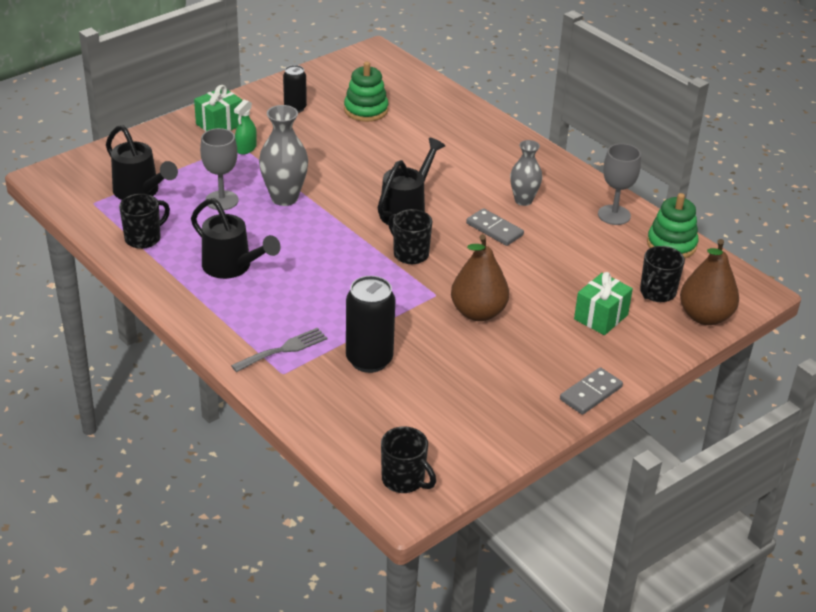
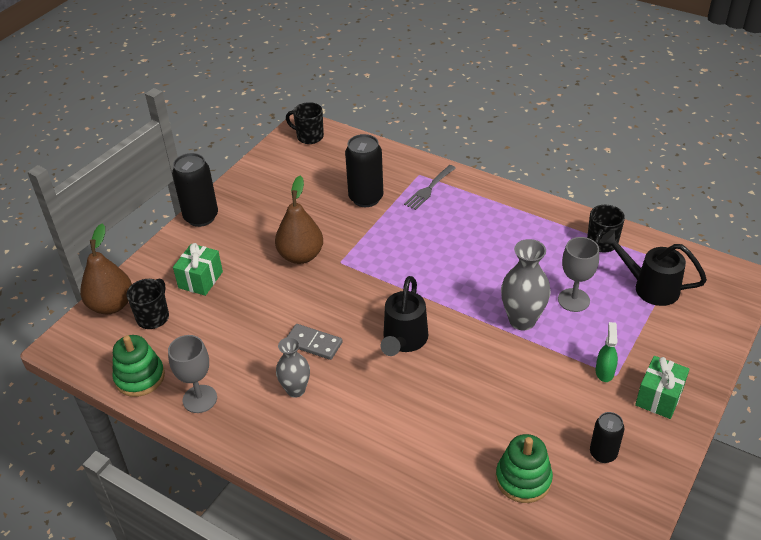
camera: 165 degrees right, 5 degrees up
black watering can [191,198,280,279] -> none
black mug [388,209,432,264] -> none
grey domino [560,367,623,415] -> black can [172,153,218,227]

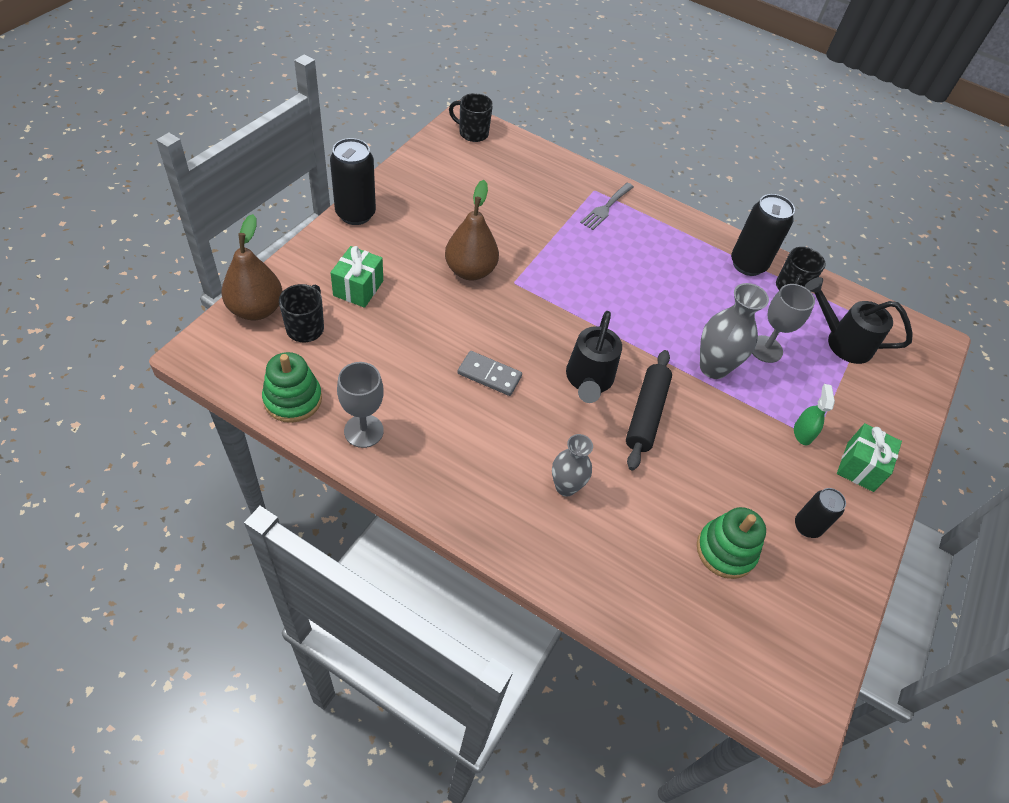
camera: 10 degrees left, 10 degrees up
grey vase [276,337,310,398] -> grey vase moved to [552,434,593,496]
black can [345,134,384,207] -> black can moved to [731,194,795,276]
none -> black rolling pin [626,350,672,470]

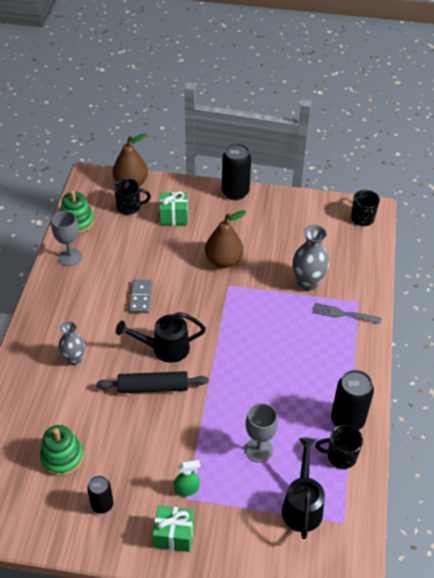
camera: 75 degrees right, 5 degrees down
grey vase [700,283,769,379] -> grey vase moved to [293,225,329,292]

